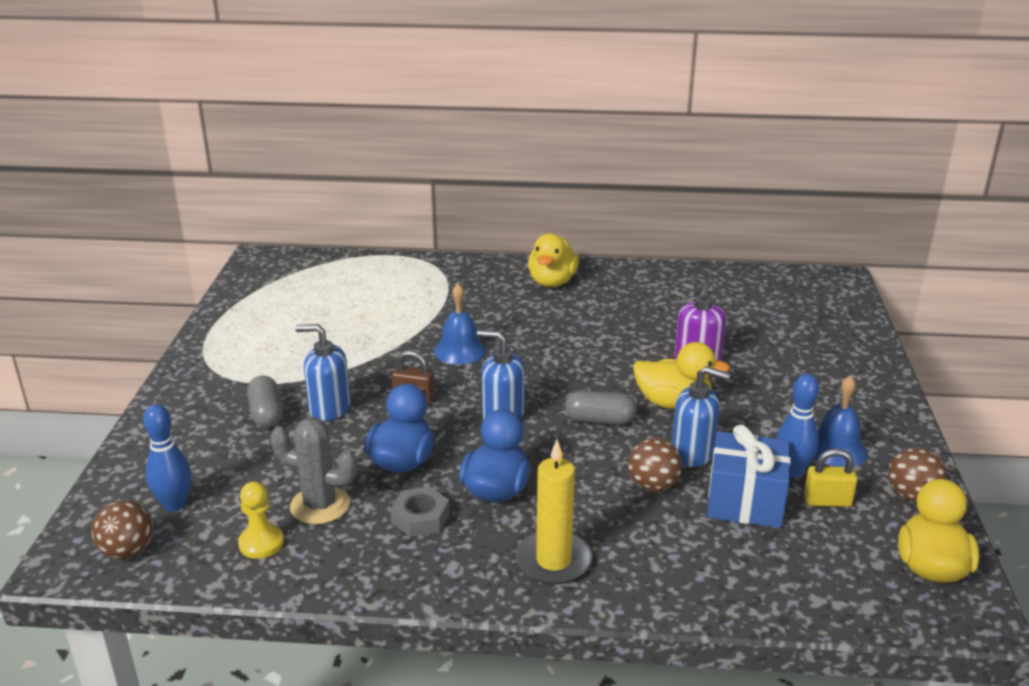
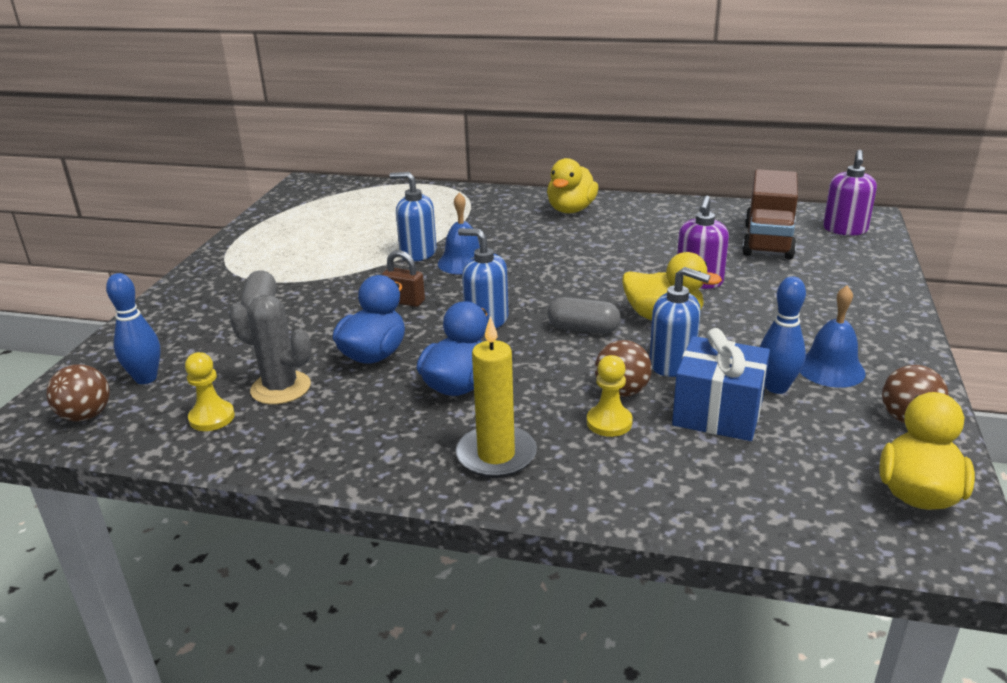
camera: 10 degrees right, 0 degrees up
blue soap dispenser [295,324,351,421] -> blue soap dispenser moved to [390,172,437,261]
grey nut [390,486,450,537] -> none
yellow padlock [804,448,858,507] -> none
none -> yellow pawn [587,355,633,437]
none -> brown truck [742,169,798,259]
none -> purple soap dispenser [823,150,877,236]

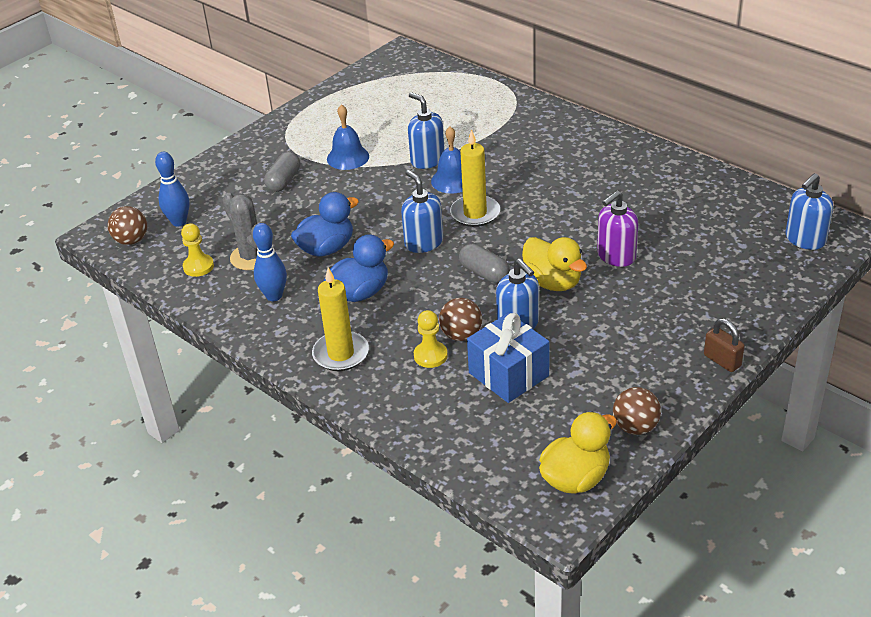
camera: 30 degrees right, 10 degrees up
brown padlock [382,250,425,307] -> brown padlock moved to [704,318,745,372]
yellow duck [547,158,598,213] -> none
brown truck [742,169,798,259] -> none
blue bowling pin [760,276,806,394] -> blue bowling pin moved to [253,223,287,301]
blue bell [800,286,866,388] -> blue bell moved to [327,104,369,170]
purple soap dispenser [823,150,877,236] -> blue soap dispenser [786,173,833,250]
none -> yellow candle [450,129,500,227]

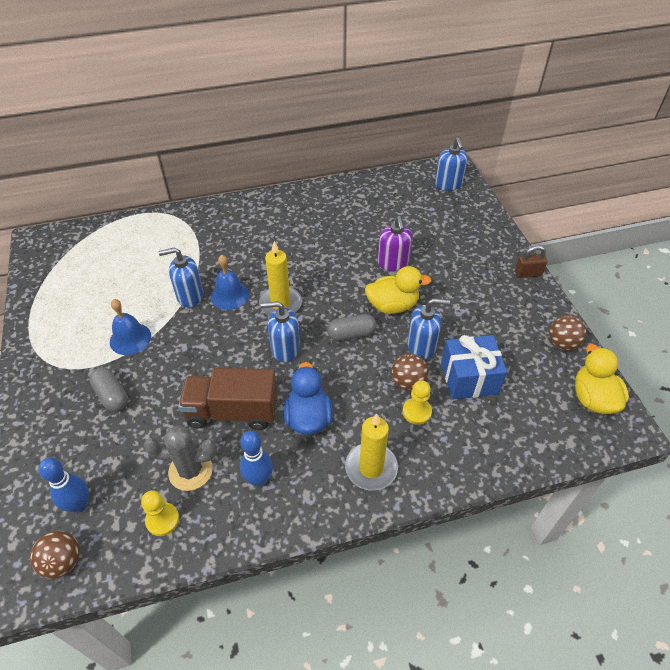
camera: 60 degrees left, 10 degrees up
blue duck [291,192,359,257] -> brown truck [178,368,277,430]

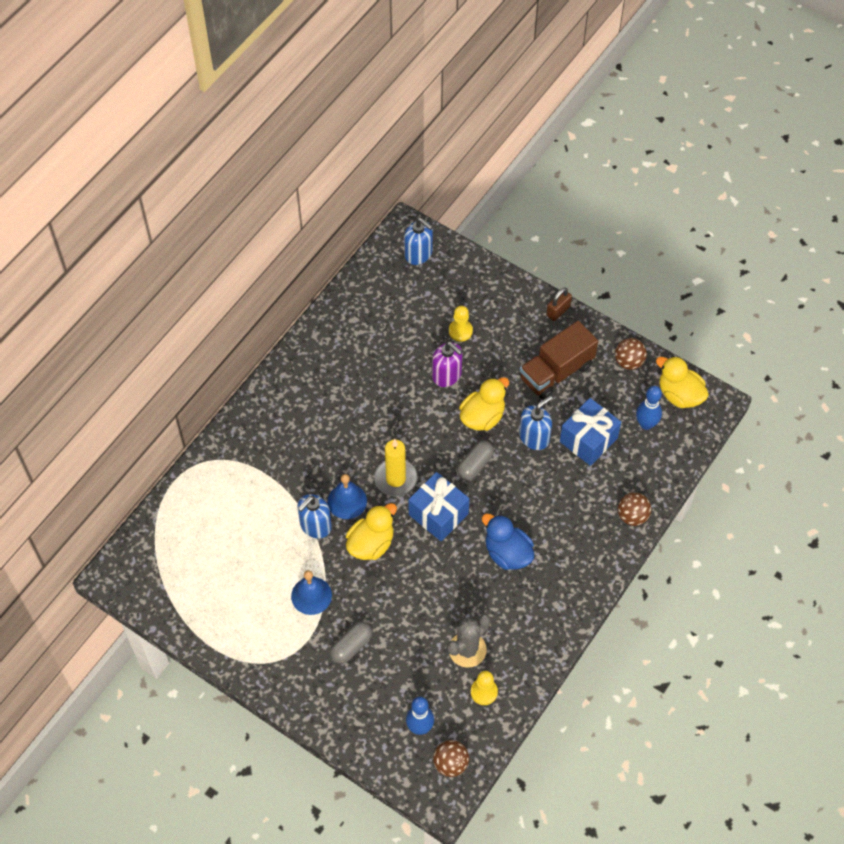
camera: 40 degrees left, 10 degrees up
grey capsule [89,367,128,412] -> grey capsule turned 60 degrees counterclockwise [330,621,372,664]
brown truck [178,368,277,430] -> brown truck moved to [520,321,598,400]
blue bowling pin [240,431,273,487] -> blue bowling pin moved to [636,386,662,430]
blue soap dispenser [261,301,300,362] -> blue gift [408,472,470,541]
yellow candle [345,414,398,491] -> none
brown ball [391,354,429,391] -> brown ball moved to [618,492,651,526]
yellow pawn [403,380,432,425] -> yellow pawn moved to [449,306,473,342]
none -> yellow duck [346,503,397,560]

